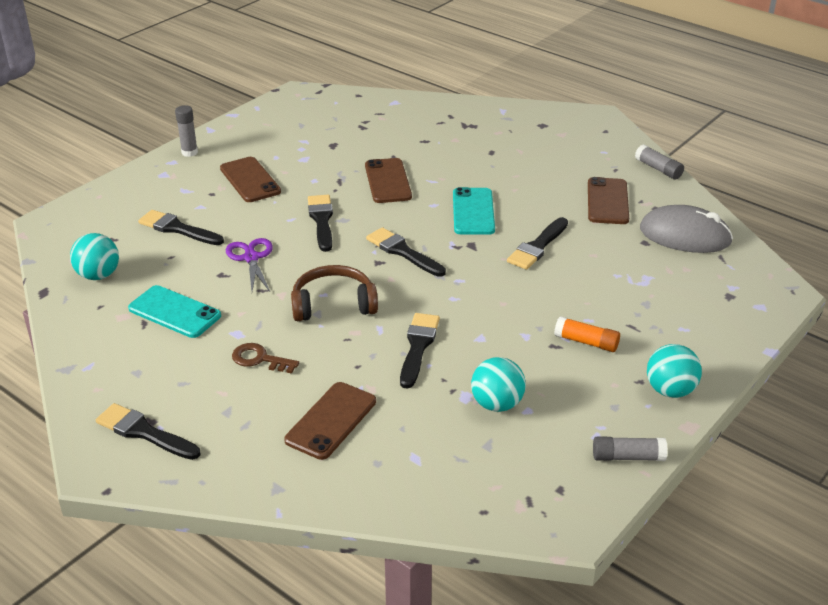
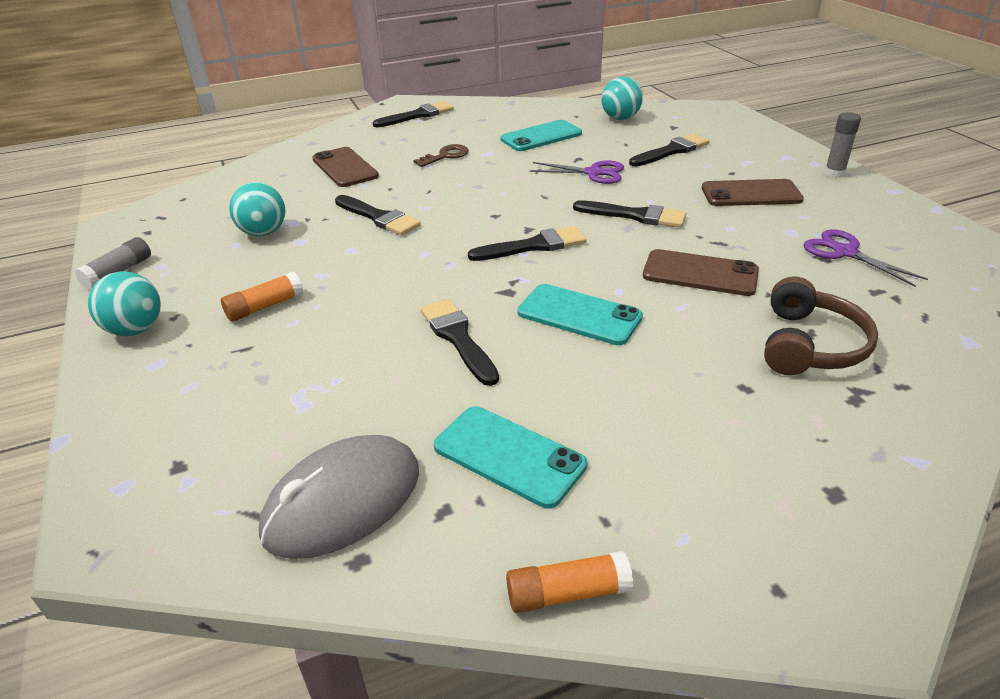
camera: 120 degrees right, 0 degrees up
brown headphones [291,265,378,321] -> brown headphones moved to [764,276,878,375]
brown phone [588,177,629,224] -> turquoise phone [434,406,587,508]
grey glue stick [635,145,684,180] -> orange glue stick [506,551,633,613]
none -> purple scissors [804,229,928,287]

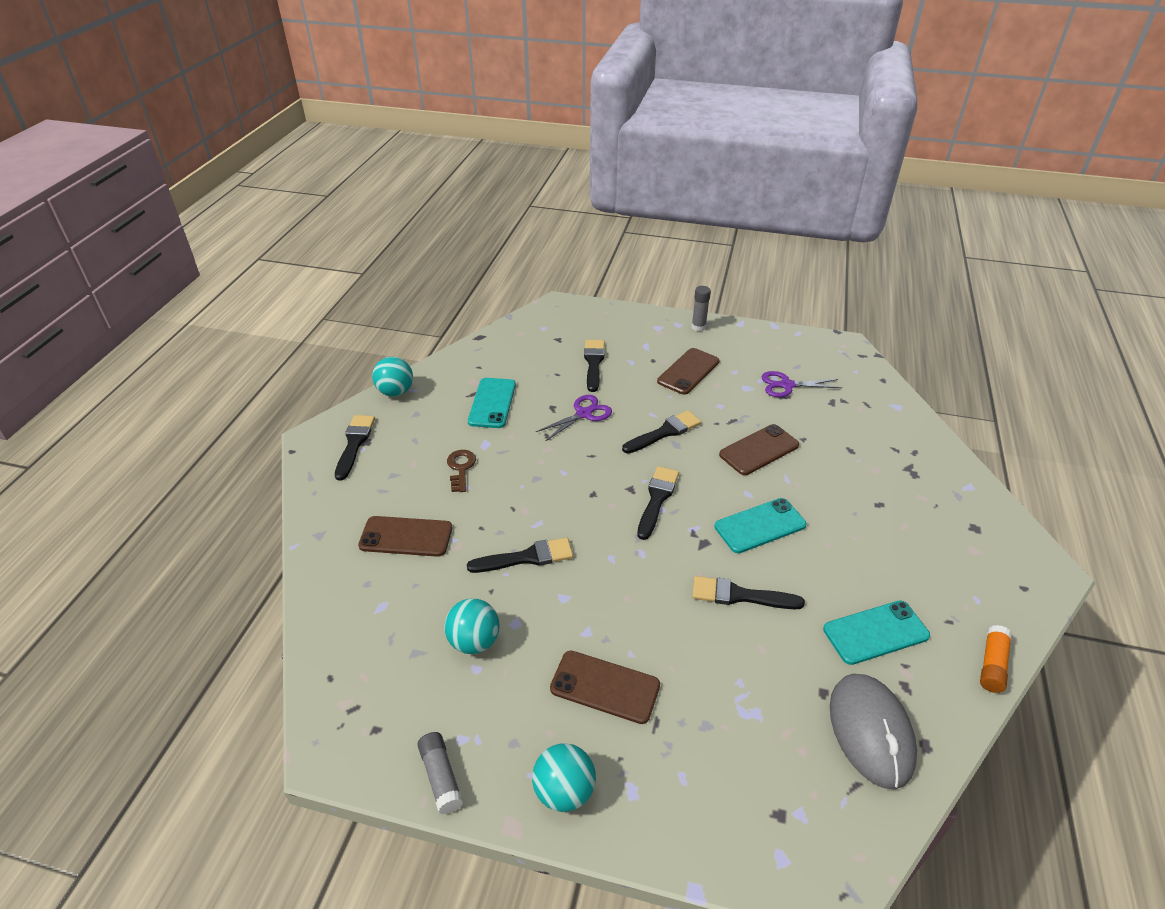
camera: 55 degrees left, 5 degrees up
orange glue stick [221,272,303,322] -> brown phone [550,651,660,724]
turquoise ball [601,77,643,120] -> turquoise ball moved to [372,357,413,397]
brown headphones [764,276,878,375] -> none

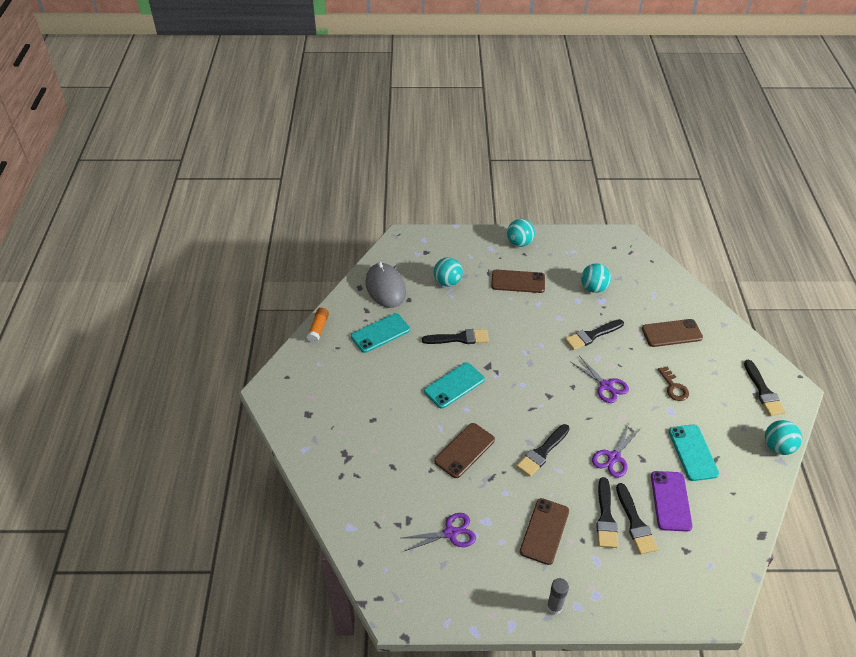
camera: 165 degrees right, 5 degrees up
grey glue stick [417,732,463,814] -> none
black brush [637,466,679,540] -> black brush moved to [596,477,618,548]
none -> turquoise ball [434,257,463,287]
none -> purple scissors [571,357,629,403]
none -> purple phone [651,471,693,532]

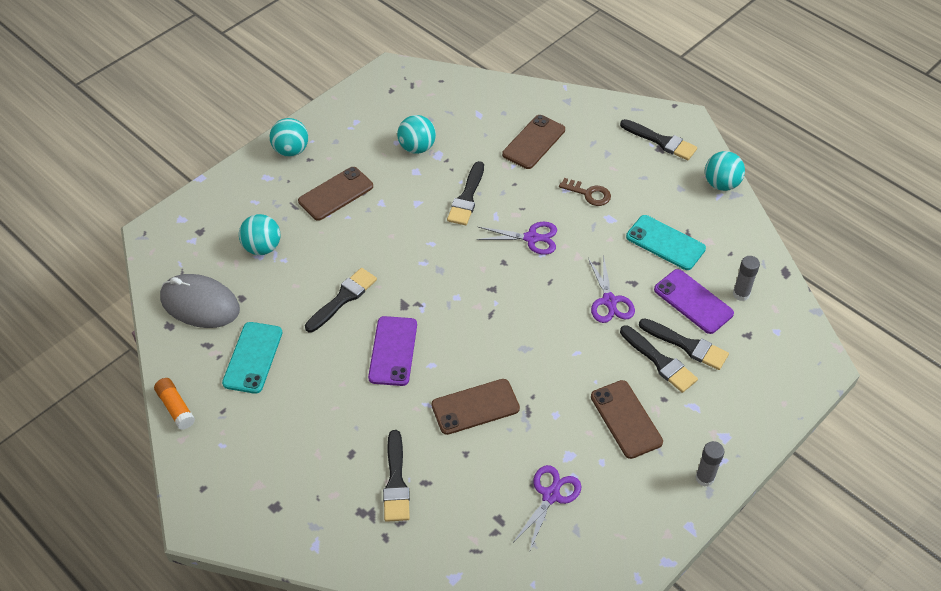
camera: 45 degrees left, 5 degrees up
turquoise phone [424,362,485,409] -> purple phone [368,316,417,386]
brown phone [434,423,495,478] -> brown phone turned 75 degrees clockwise [431,379,520,435]
black brush [516,424,570,477] -> black brush moved to [383,430,410,522]
none -> grey glue stick [733,256,760,301]

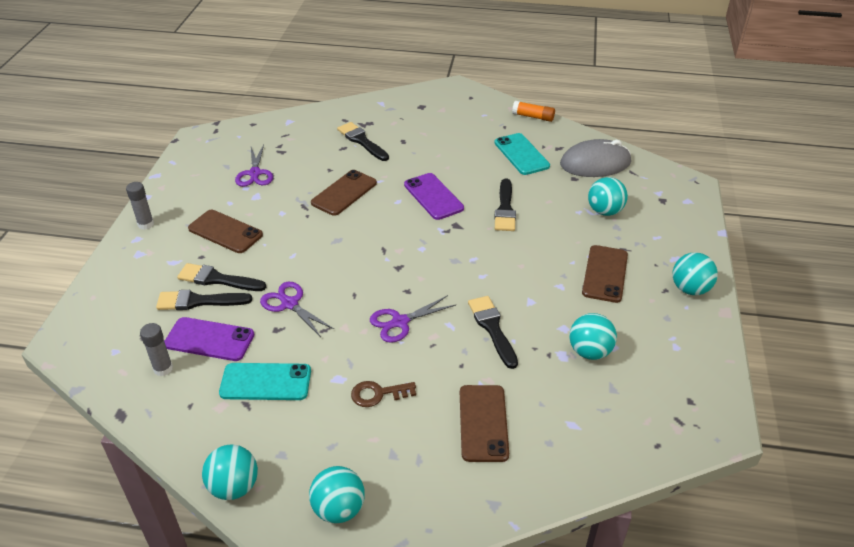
camera: 145 degrees right, 10 degrees down
black brush [620,119,697,160] -> turquoise ball [309,466,365,523]

